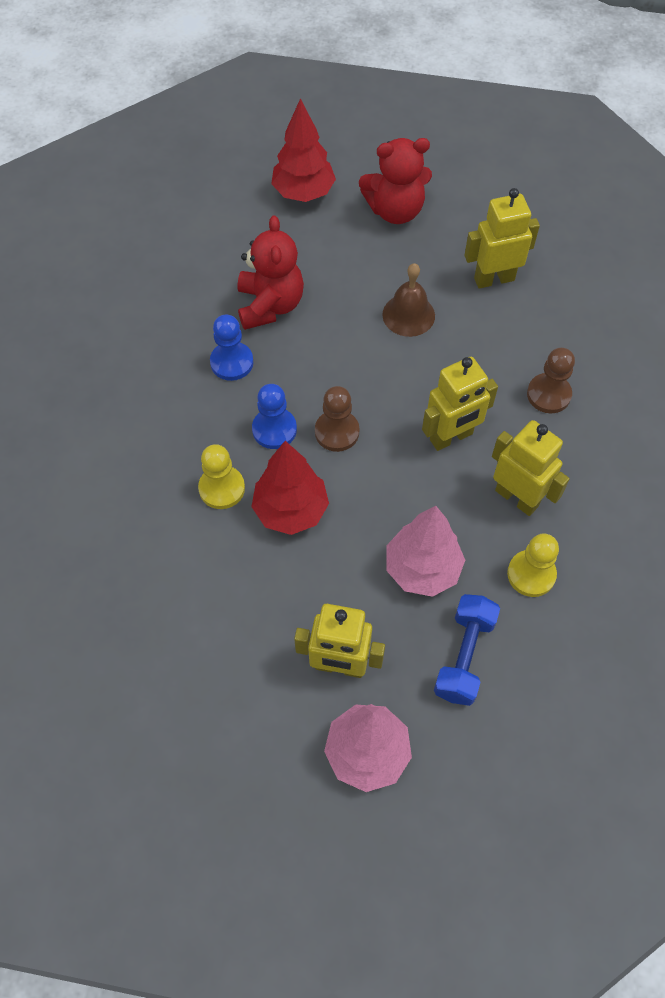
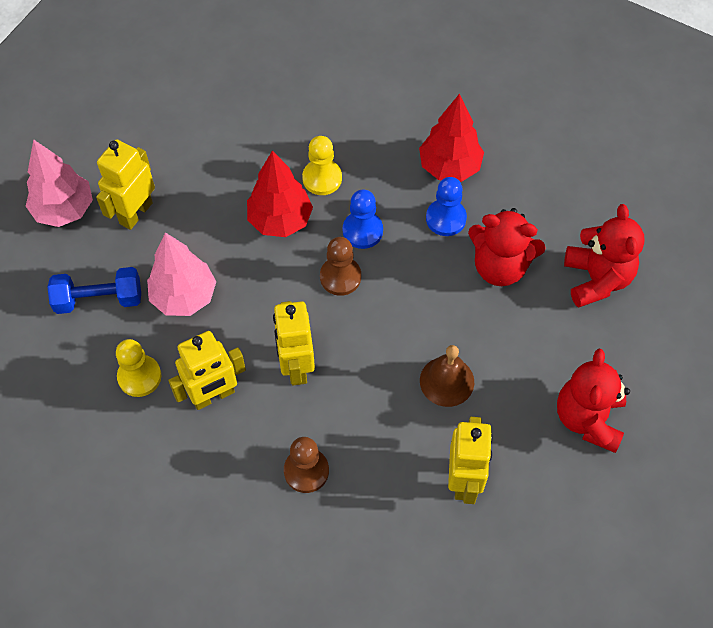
camera: 110 degrees right, 0 degrees up
red tree [271,98,336,202] -> red tree moved to [419,94,484,182]
blue dumbbell [434,594,500,706] -> blue dumbbell turned 45 degrees counterclockwise [48,267,141,314]
none -> red teddy bear [564,204,645,308]

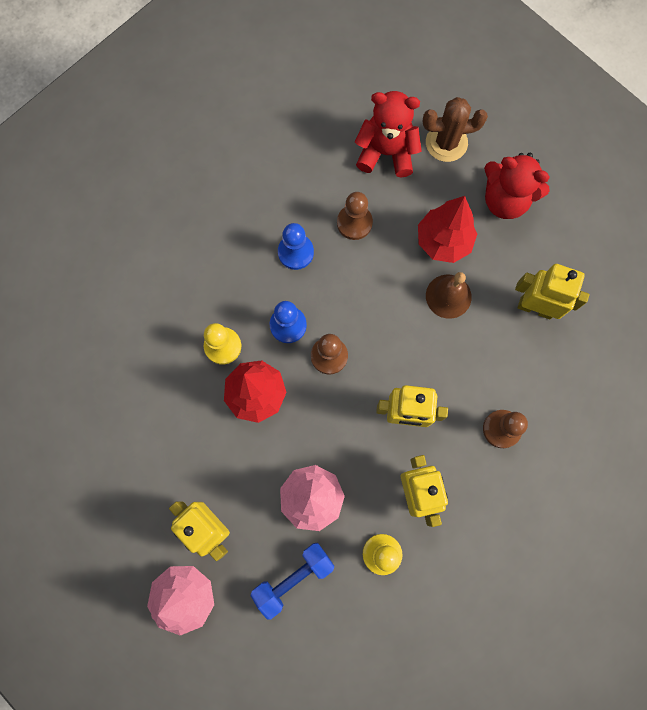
camera: 75 degrees left, 15 degrees up
blue dumbbell [48,267,141,314] -> blue dumbbell turned 45 degrees clockwise [250,543,334,619]
red tree [419,94,484,182] -> red tree moved to [418,196,477,263]
red teddy bear [468,208,546,286] -> brown pawn [337,192,373,240]
none -> brown cactus [422,97,488,162]

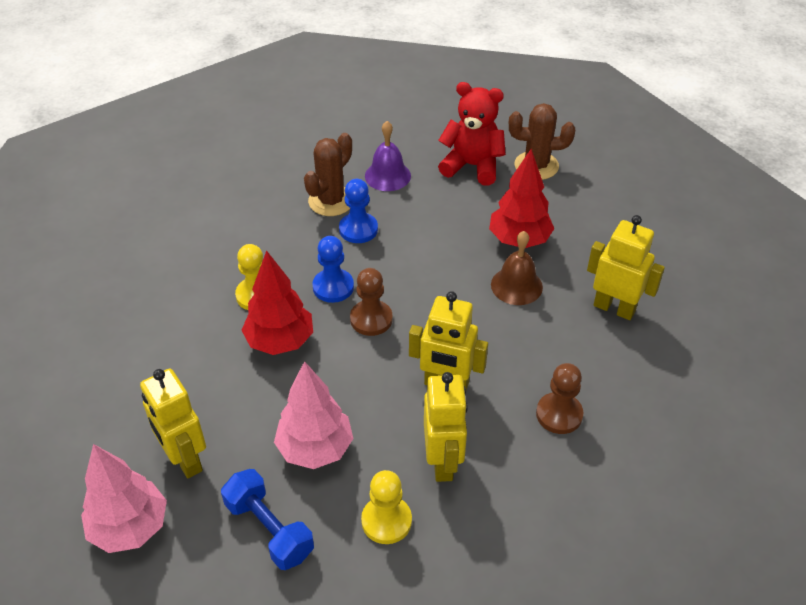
camera: 10 degrees right, 30 degrees down
blue dumbbell [250,543,334,619] -> blue dumbbell turned 75 degrees clockwise [221,469,314,570]
brown pawn [337,192,373,240] -> none
red teddy bear [484,153,550,219] -> none
none -> brown cactus [304,133,352,216]
none -> purple bell [365,121,411,191]

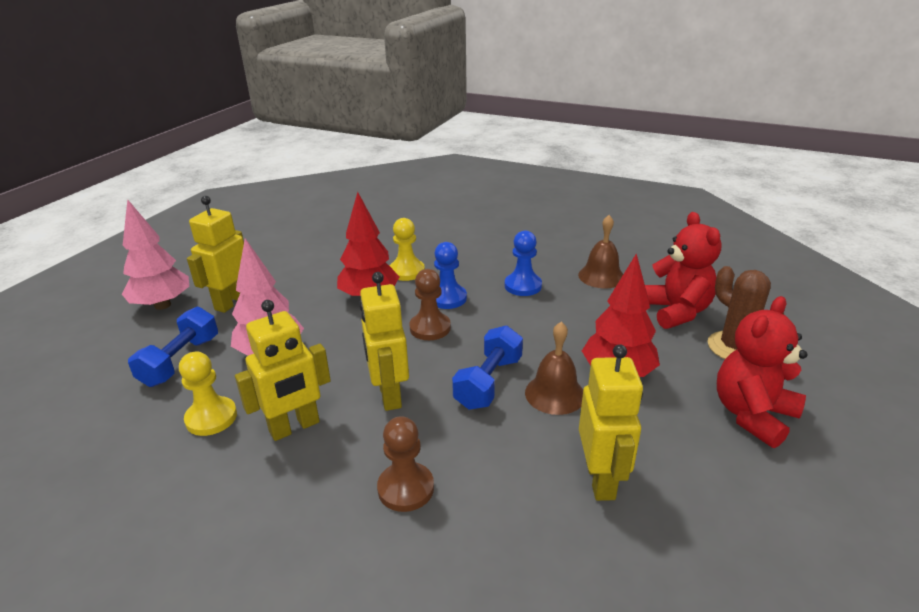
camera: 60 degrees right, 15 degrees down
brown cactus [304,133,352,216] -> none
purple bell [365,121,411,191] -> brown bell [578,215,623,288]
none -> blue dumbbell [452,325,523,410]
none -> red teddy bear [717,296,807,448]

